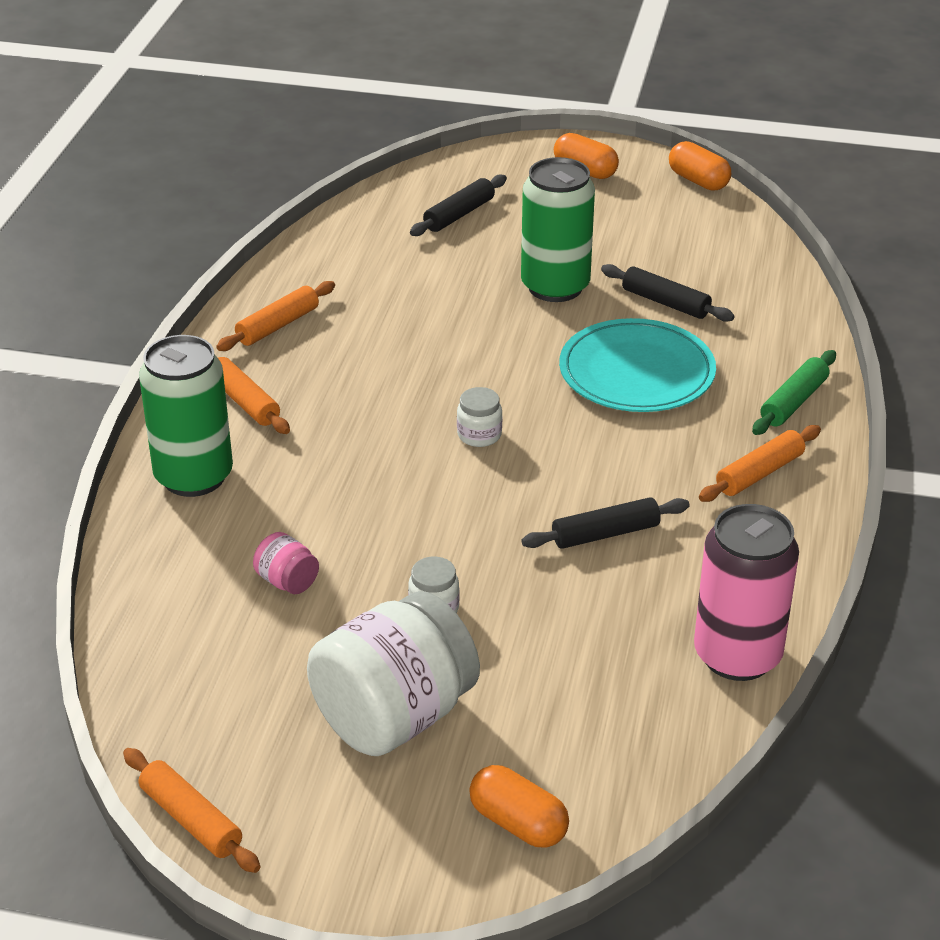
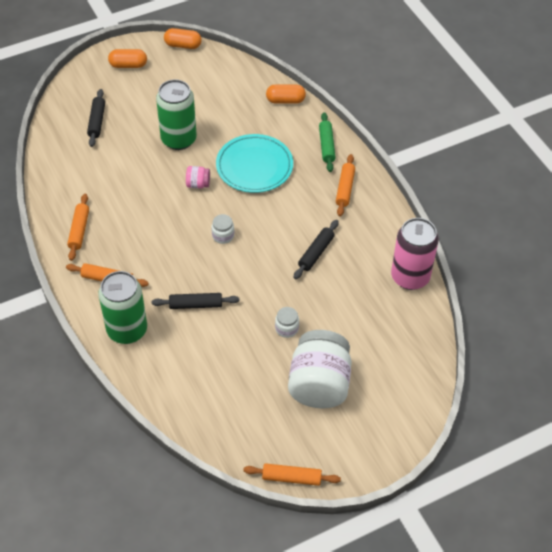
camera: 40 degrees left, 15 degrees up
pink jar [253,532,319,594] -> pink jar moved to [186,166,210,188]
orange capsule [469,765,569,848] -> orange capsule moved to [266,84,306,104]
black rolling pin [601,264,735,322] -> black rolling pin moved to [152,293,239,309]

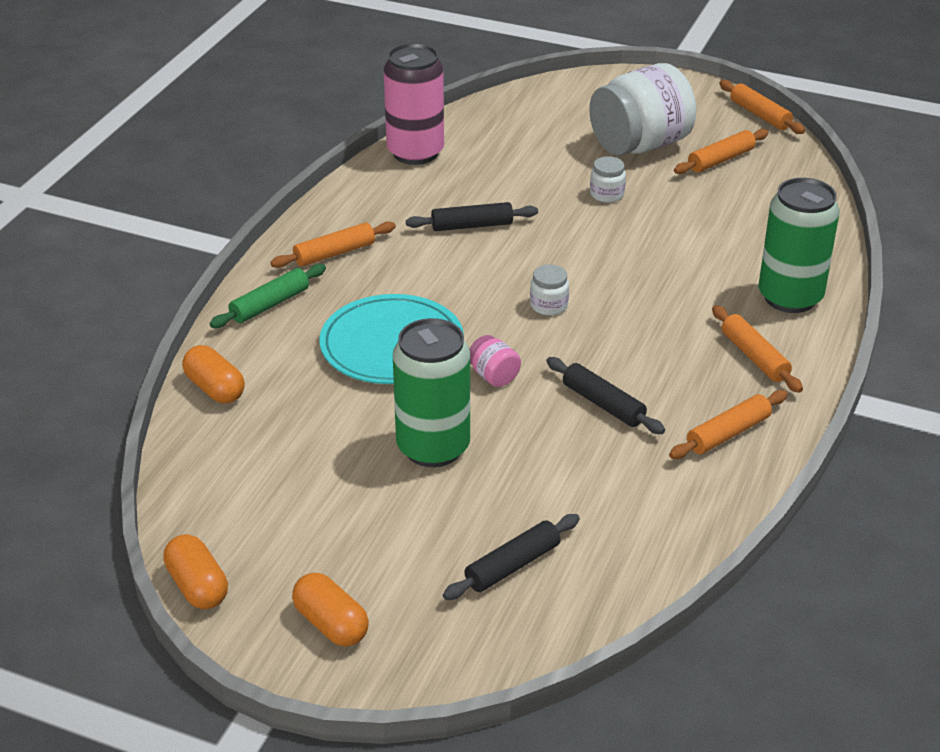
camera: 130 degrees left, 15 degrees down
black rolling pin [152,293,239,309] -> black rolling pin moved to [546,357,665,434]
none -> orange rolling pin [674,129,769,174]

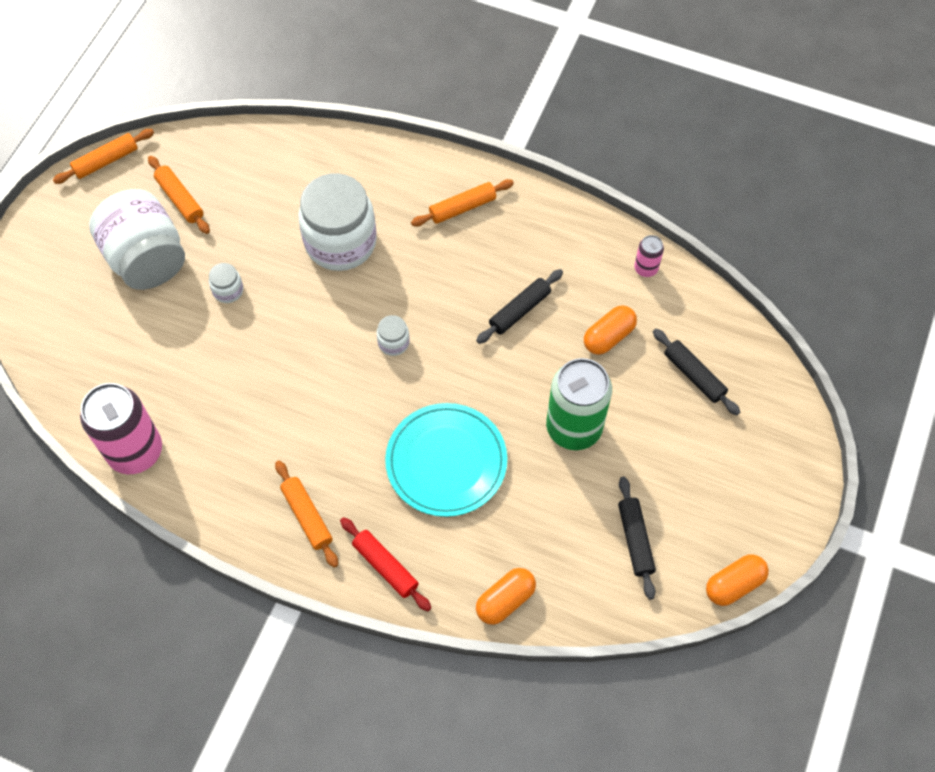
camera: 90 degrees left, 25 degrees up
green rolling pin [210,264,326,328] -> red rolling pin [340,517,431,611]
orange capsule [292,573,369,647] -> orange capsule moved to [584,305,637,355]
black rolling pin [406,202,538,231] -> black rolling pin moved to [618,477,656,600]
pink jar [470,335,521,387] -> none
orange rolling pin [669,390,788,459] -> none
green can [758,178,840,313] -> none
none -> white jar [298,173,377,271]
none -> pink can [634,235,664,277]

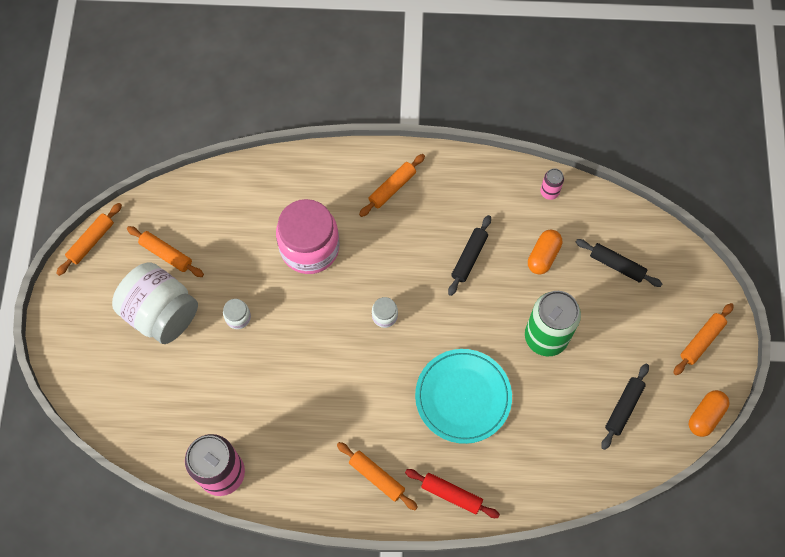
camera: 20 degrees left, 5 degrees up
white jar [298,173,377,271] -> pink jar [276,199,339,274]
orange capsule [476,568,536,625] -> none
black rolling pin [618,477,656,600] -> black rolling pin turned 60 degrees clockwise [601,364,649,450]
none -> orange rolling pin [673,303,734,375]

